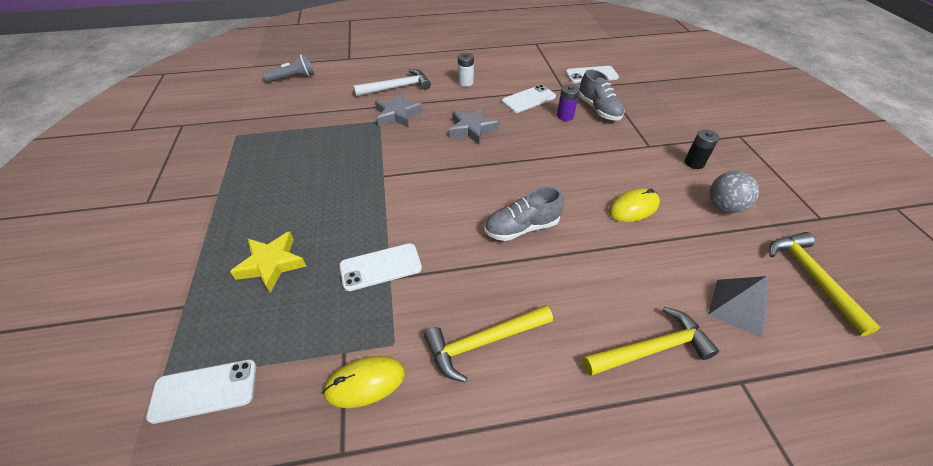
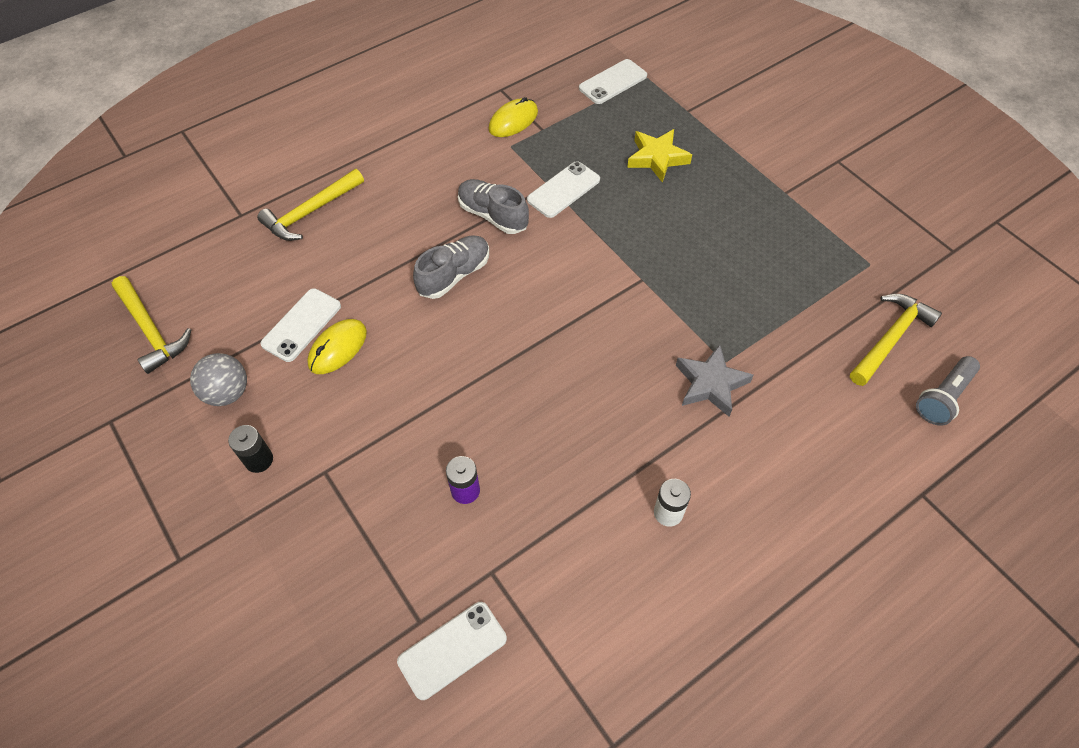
camera: 155 degrees right, 10 degrees up
white hammer [353,69,431,97] -> none
yellow hammer [424,305,553,383] -> yellow hammer moved to [850,294,942,386]
grey star [450,107,499,145] -> none
white phone [502,85,556,113] -> white phone moved to [260,288,341,362]
grey shoe [579,69,625,121] -> grey shoe moved to [458,179,529,234]
grey pyramid [708,276,768,338] -> none

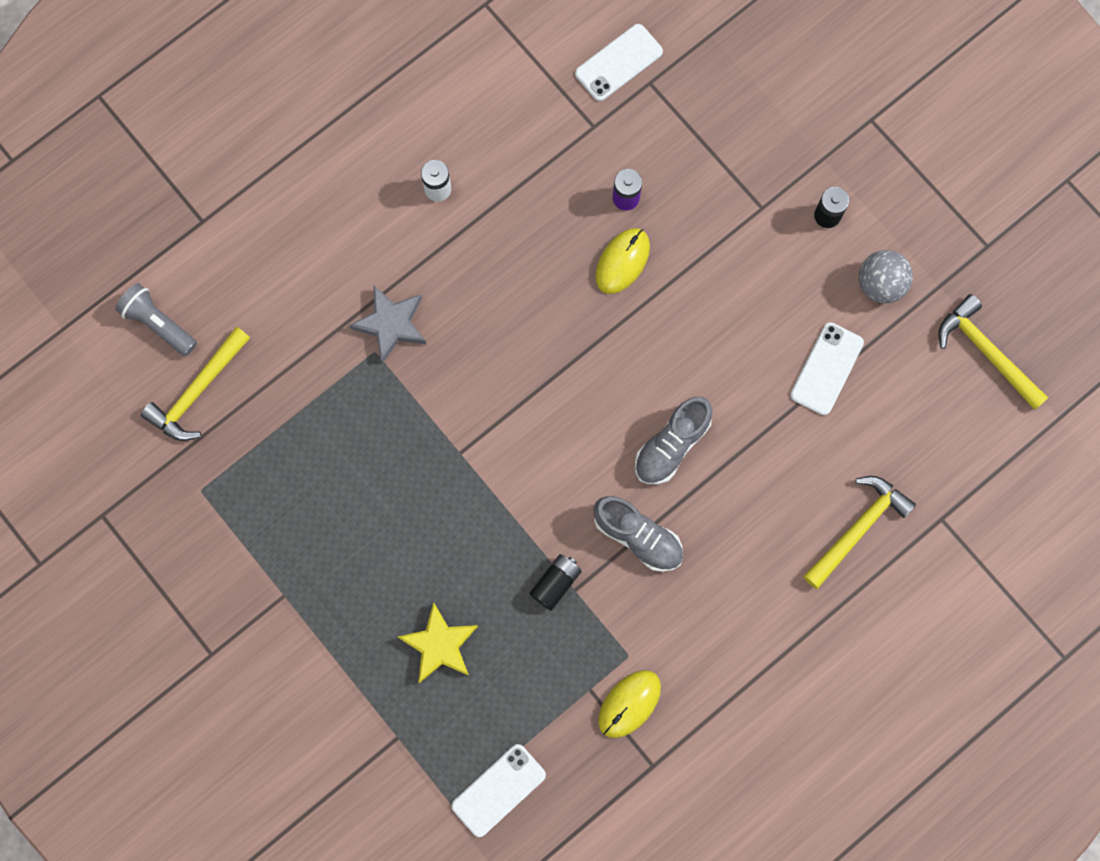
camera: 175 degrees right, 20 degrees up
yellow mouse [307,319,367,374] -> yellow mouse moved to [595,228,650,294]
white phone [527,161,600,218] -> black battery [529,554,582,611]
grey flashlight [916,356,980,426] -> grey flashlight turned 90 degrees counterclockwise [115,283,197,356]

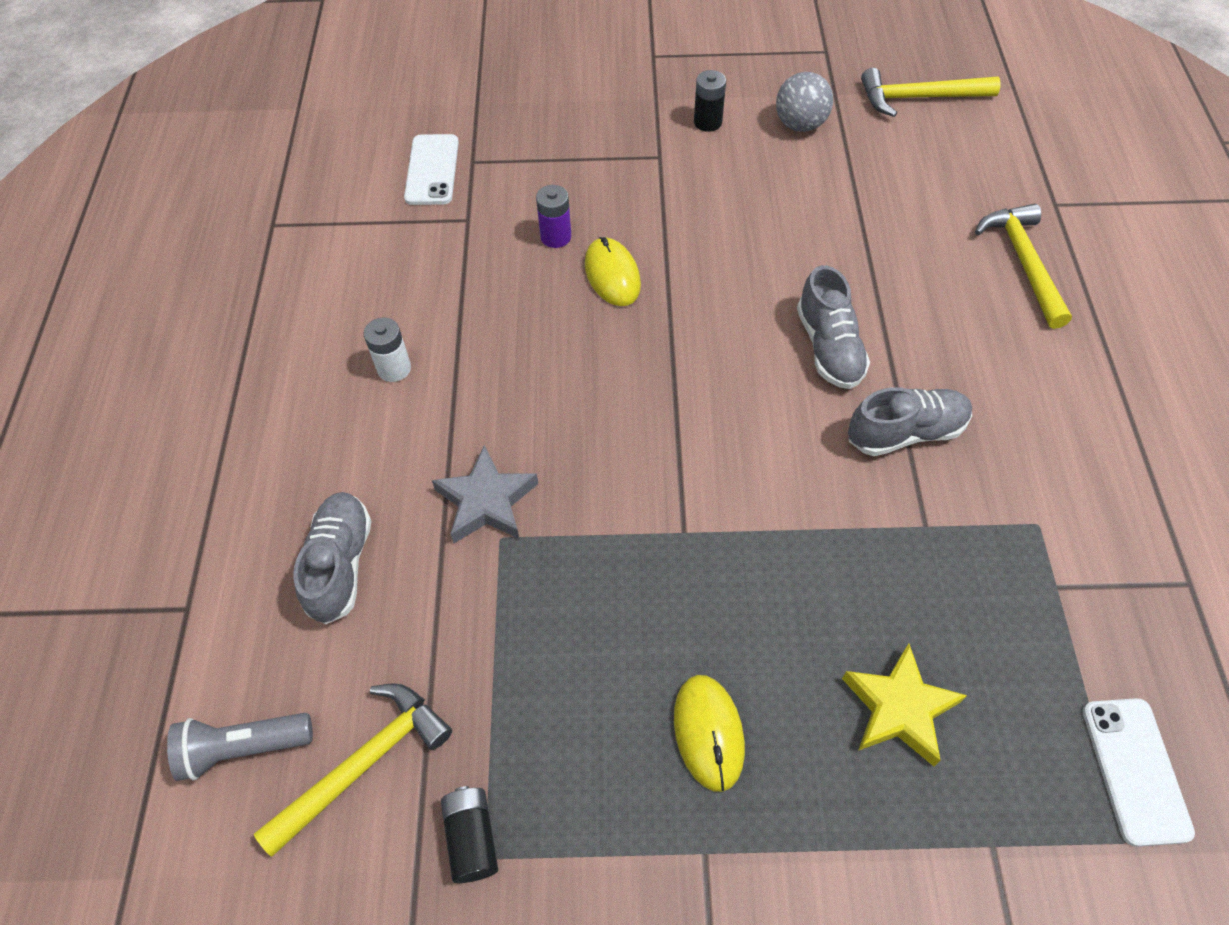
camera: 50 degrees left, 20 degrees down
yellow hammer [141,326,250,441] -> yellow hammer turned 120 degrees counterclockwise [254,683,452,857]
black battery [529,554,582,611] -> black battery moved to [441,786,498,883]
yellow mouse [598,670,661,738] -> yellow mouse moved to [674,675,745,792]
white phone [790,322,864,415] -> none
none -> grey shoe [293,492,372,625]

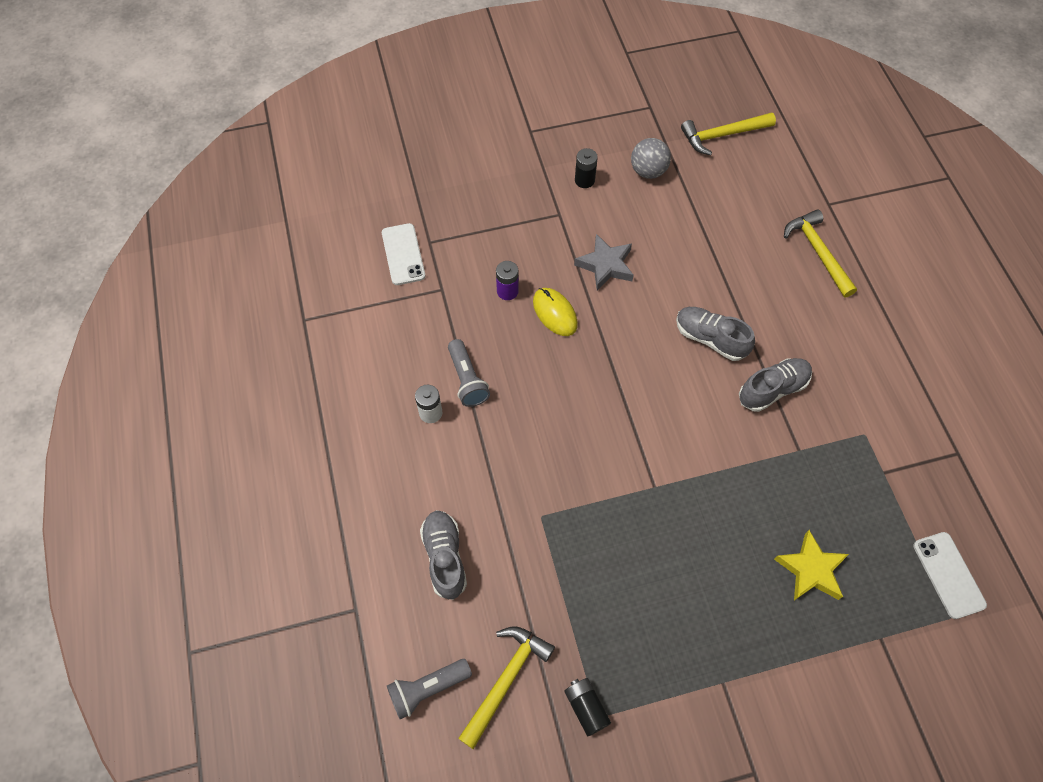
camera: 15 degrees left, 5 degrees up
grey star [432,445,538,543] -> grey star moved to [574,234,634,290]
yellow mouse [674,675,745,792] -> none
grey shoe [797,265,870,389] -> grey shoe turned 150 degrees clockwise [676,307,755,361]
none -> grey flashlight [448,339,490,407]

